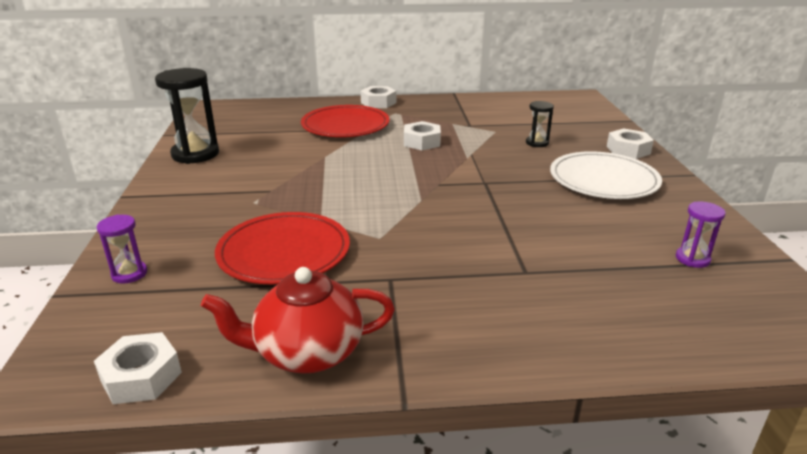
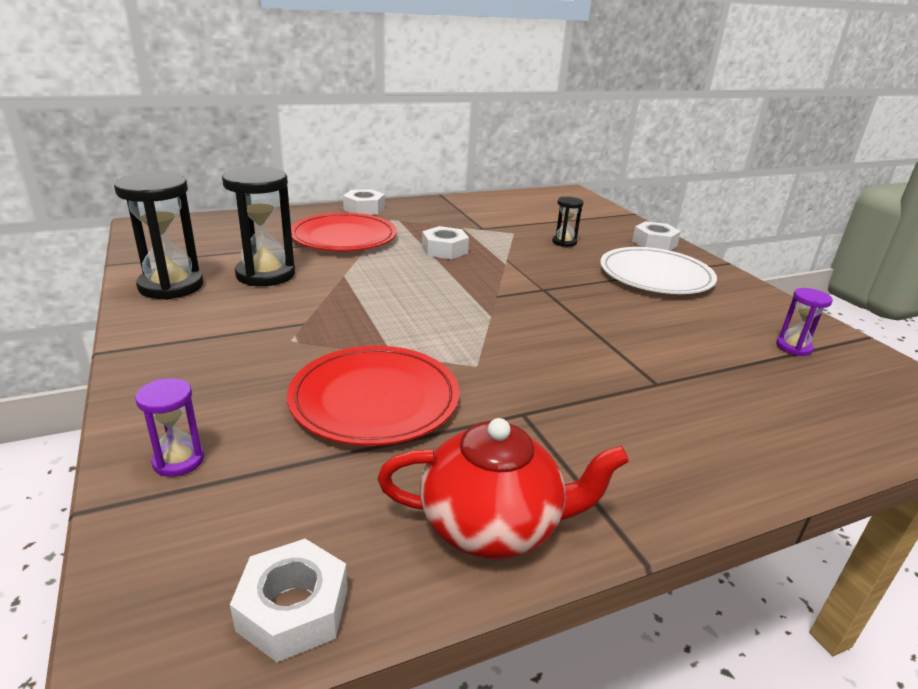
camera: 20 degrees left, 0 degrees up
red teapot [201,267,395,373] -> red teapot turned 150 degrees counterclockwise [377,418,629,559]
none -> black hourglass [222,167,295,286]

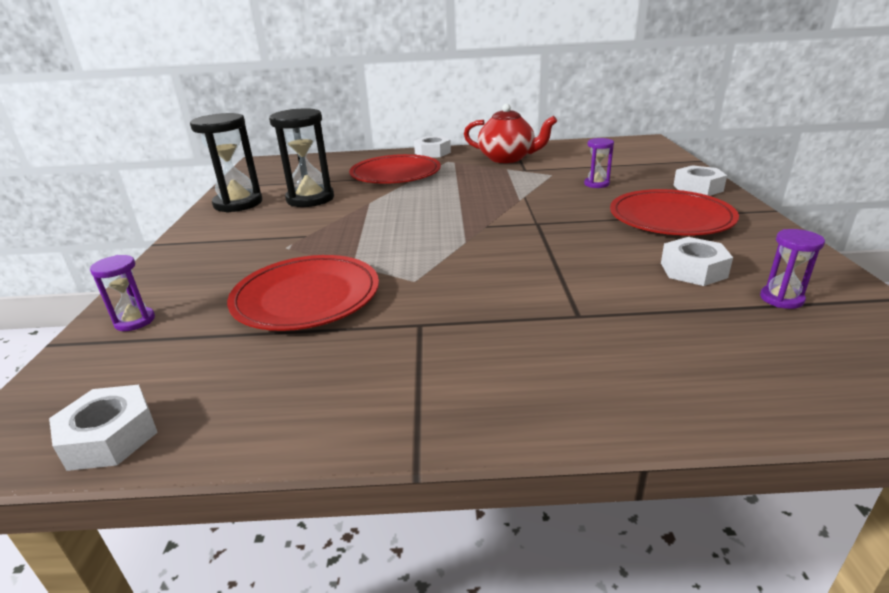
camera: 25 degrees right, 0 degrees up
red teapot [377,418,629,559] -> red teapot moved to [464,104,557,163]
white nut [422,226,469,259] -> white nut moved to [661,237,733,286]
black hourglass [552,197,583,247] -> purple hourglass [584,138,614,188]
white plate [600,247,717,294] -> red plate [610,189,739,236]

